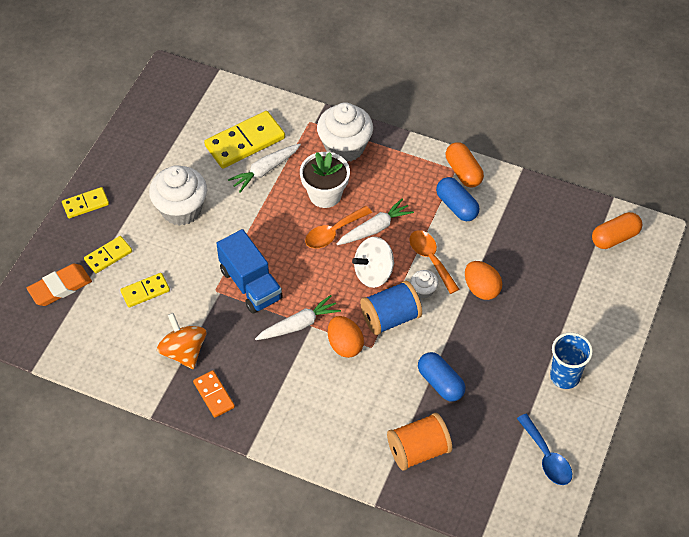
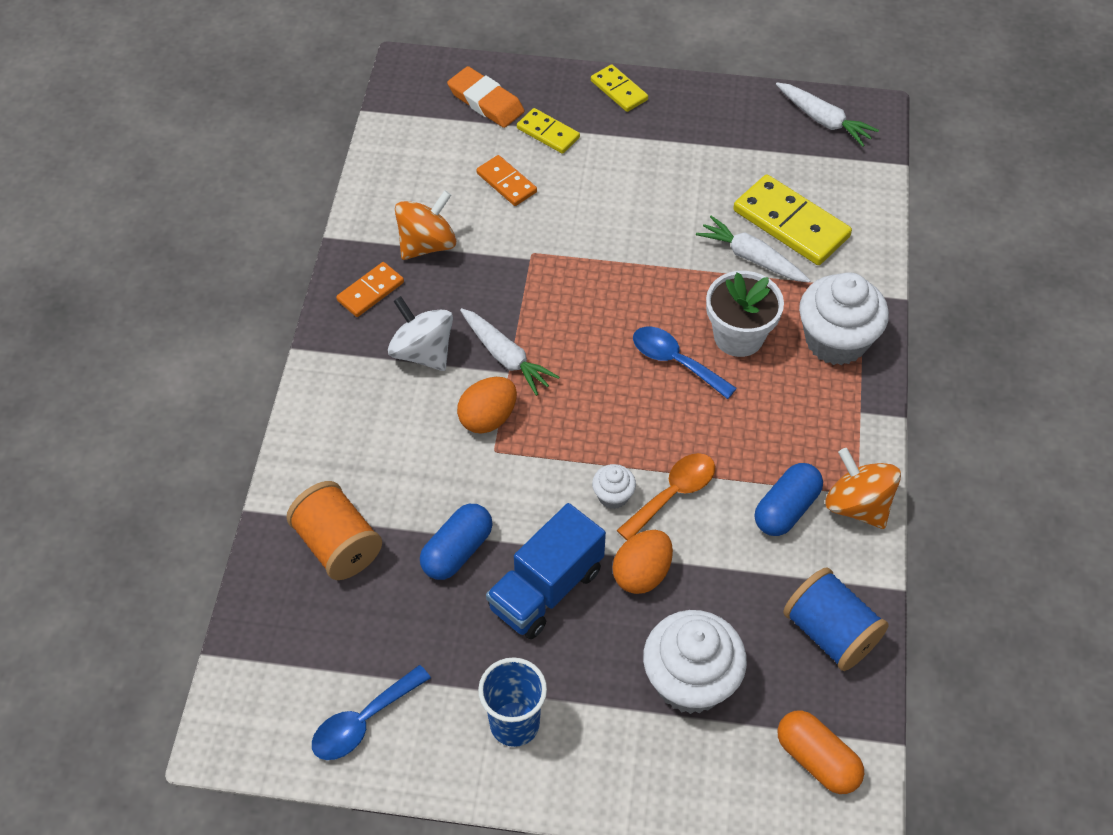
camera: 75 degrees right, 0 degrees up
yellow domino [120,273,170,308] -> orange domino [476,155,537,206]
white cupcake [149,165,207,226] -> white cupcake moved to [643,610,747,714]
blue truck [216,229,283,314] -> blue truck moved to [486,503,606,639]
orange spoon [305,206,372,249] -> blue spoon [633,327,737,399]
white carrot [336,199,414,245] -> white carrot moved to [776,83,879,147]
white spinning top [352,237,394,288] -> white spinning top moved to [388,296,453,371]
blue spool [360,280,422,335] -> blue spool moved to [783,567,888,671]
orange capsule [446,142,484,187] -> orange spinning top [826,448,901,529]

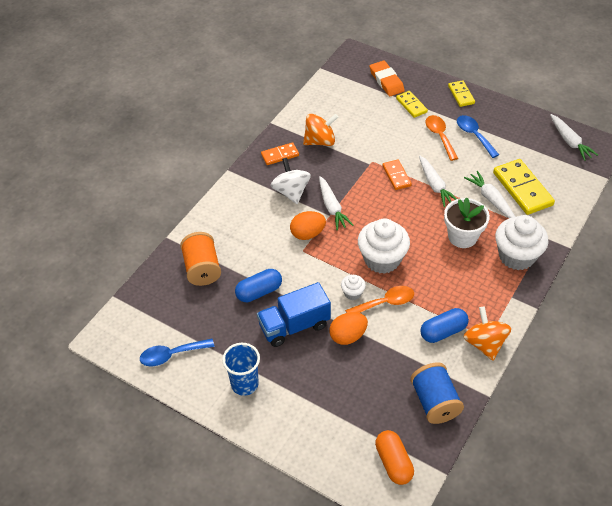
camera: 25 degrees right, 5 degrees down
orange domino [476,155,537,206] -> orange domino moved to [382,160,412,190]
blue spoon [633,327,737,399] -> blue spoon moved to [457,115,499,158]
white cupcake [643,610,747,714] -> white cupcake moved to [358,218,410,274]
none -> white carrot [419,155,457,207]
none -> orange spoon [426,115,458,161]

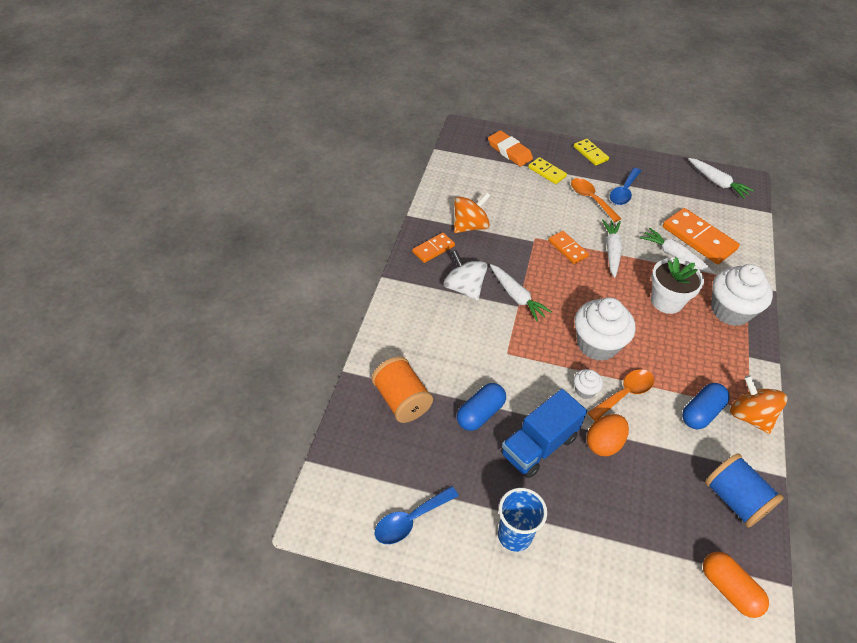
camera: 20 degrees left, 0 degrees up
orange egg [290,211,326,240] -> none
white carrot [419,155,457,207] -> white carrot turned 135 degrees counterclockwise [602,219,622,278]
blue spoon [457,115,499,158] -> blue spoon turned 105 degrees counterclockwise [610,168,641,205]
yellow domino [493,159,555,215] -> orange domino [663,208,740,264]

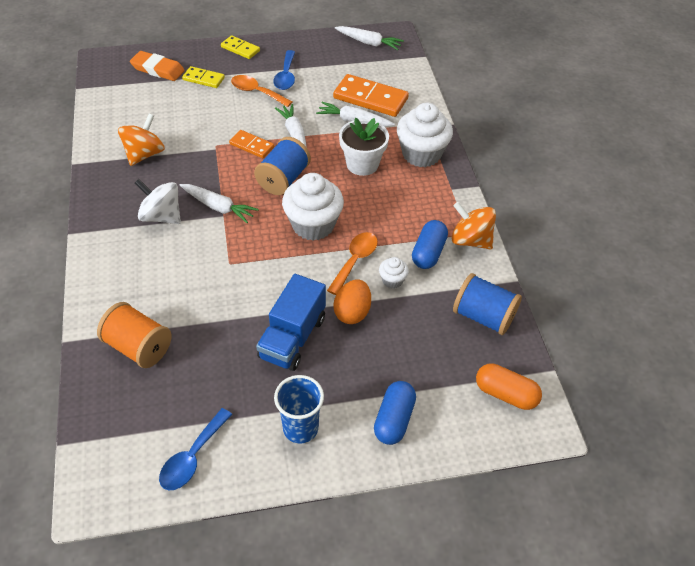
camera: 25 degrees left, 0 degrees up
orange domino [412,233,455,263] -> none
blue capsule [457,383,506,431] -> blue capsule moved to [374,381,416,445]
white cupcake [574,369,603,399] -> white cupcake moved to [379,257,409,289]
none -> blue spool [254,137,311,195]

